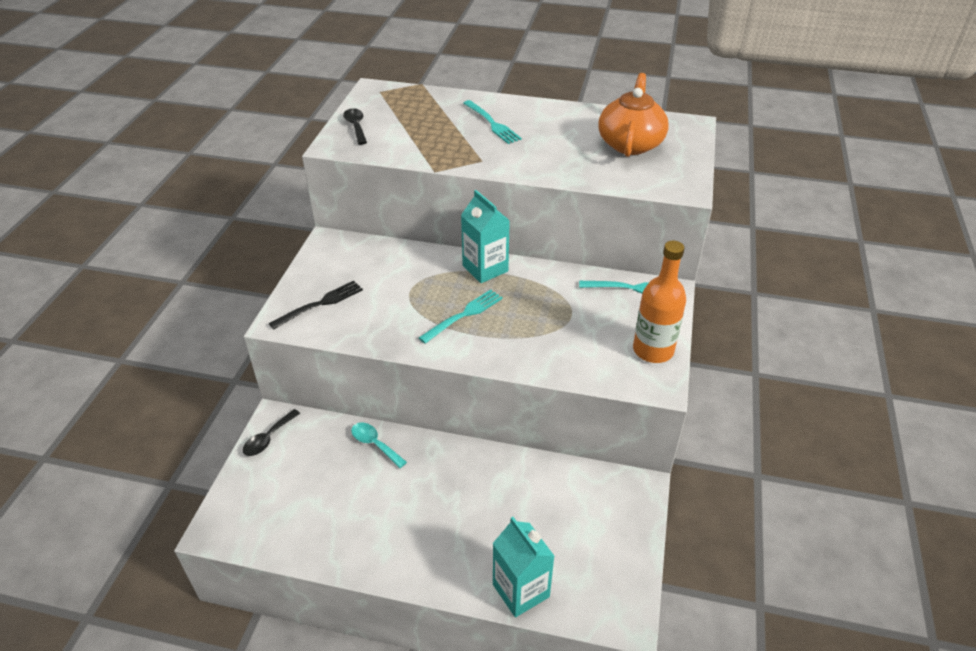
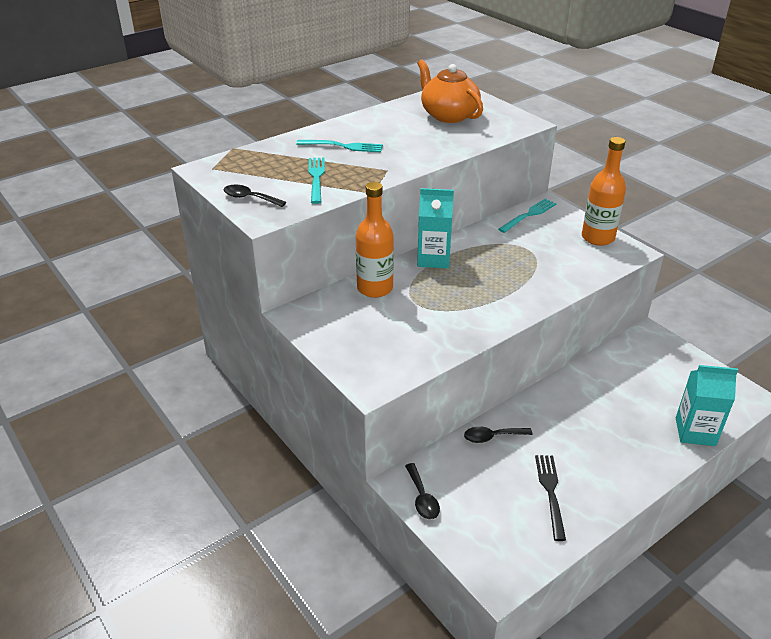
camera: 50 degrees left, 5 degrees down
black fork [269,281,363,330] -> black fork moved to [535,455,566,541]
turquoise spoon [351,422,407,468] -> black spoon [464,426,533,443]
turquoise fork [419,289,503,344] -> turquoise fork moved to [308,158,325,204]
none -> orange bottle [356,182,394,298]

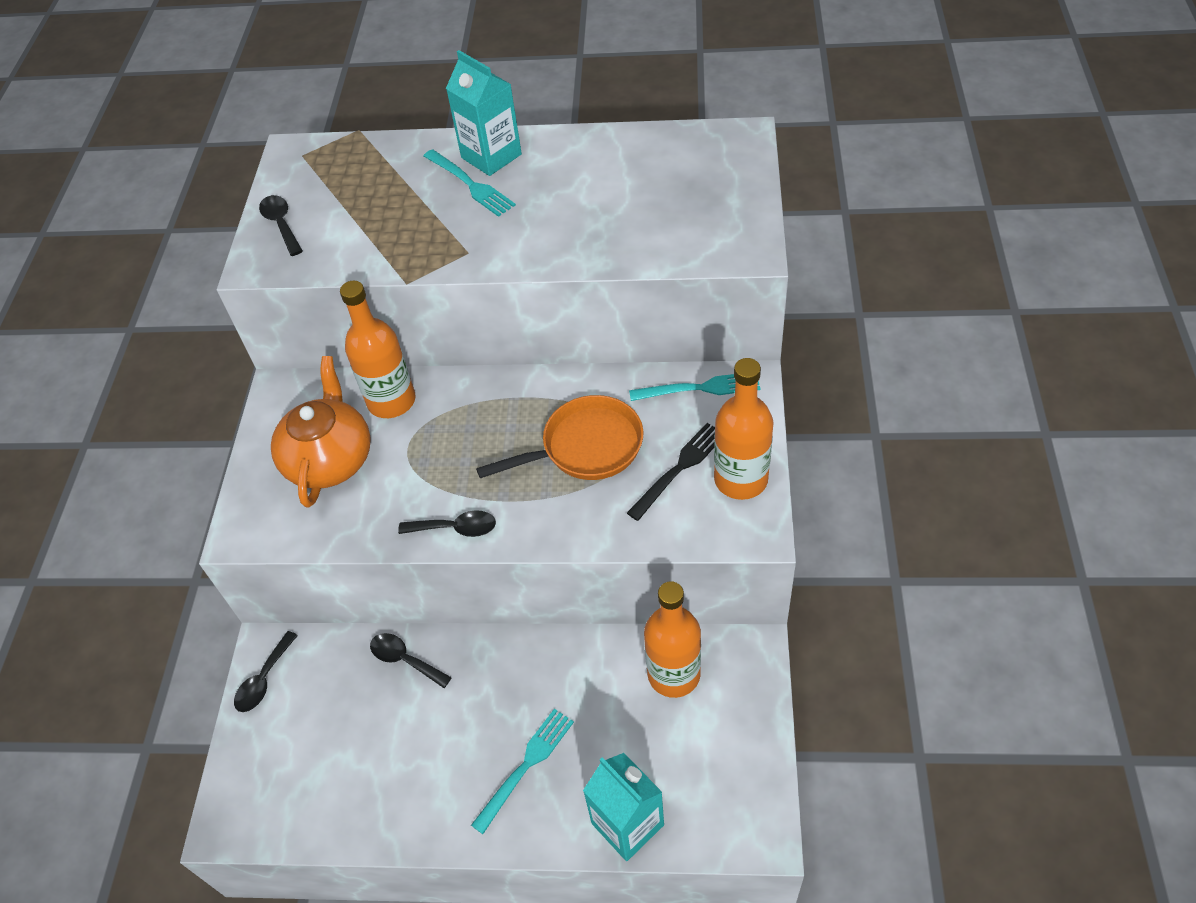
camera: 45 degrees right, 15 degrees up
turquoise fork [308,158,325,204] -> turquoise fork moved to [471,709,574,834]
orange teapot [417,60,483,123] -> orange teapot moved to [271,356,371,508]
turquoise carton [417,188,454,269] -> turquoise carton moved to [446,50,522,176]
black fork [535,455,566,541] -> black fork moved to [627,423,715,521]
none -> black spoon [398,510,496,537]
none -> orange pan [476,395,643,480]
none -> orange bottle [644,581,701,698]

